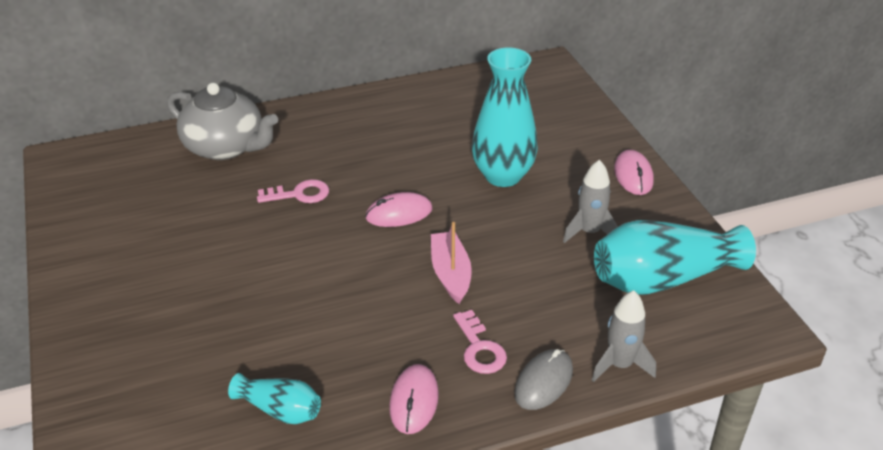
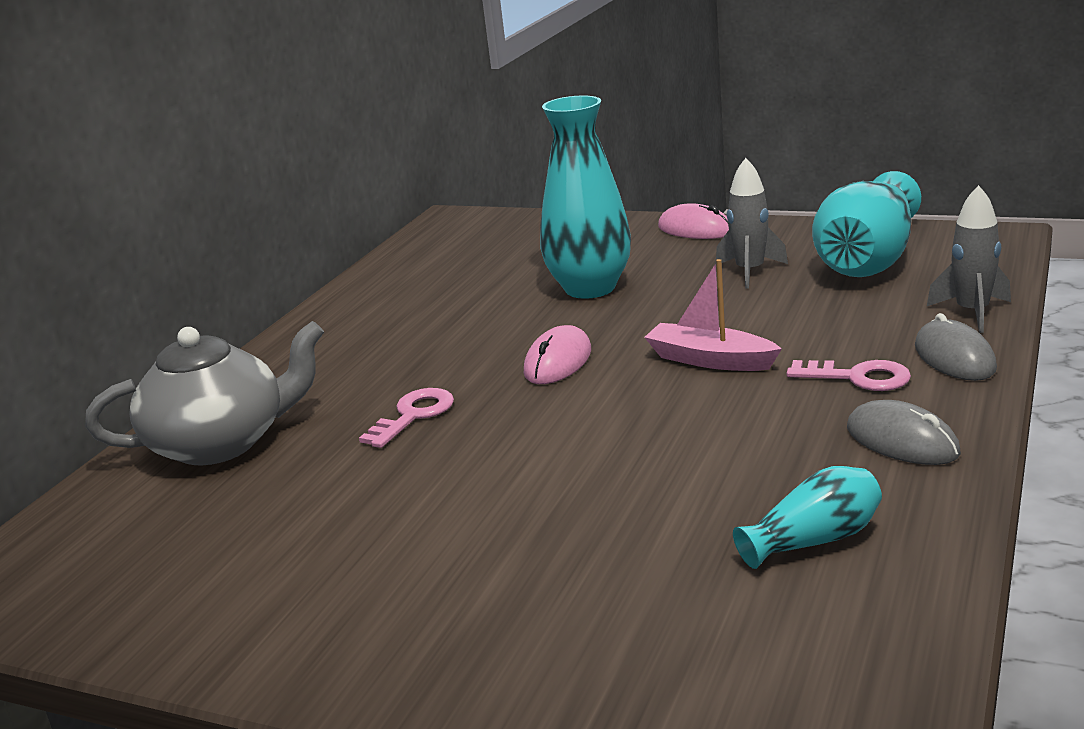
camera: 45 degrees left, 15 degrees down
pink mouse [389,364,439,434] -> grey mouse [847,400,961,465]

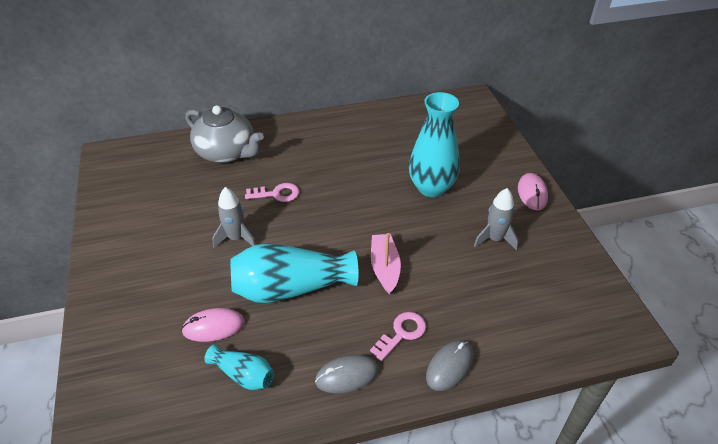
camera: 50 degrees right, 20 degrees up
pink mouse [524,325,591,384] -> pink mouse moved to [181,308,245,342]
pink key [787,360,911,391] -> pink key turned 120 degrees counterclockwise [370,312,426,361]
turquoise vase [812,171,921,277] -> turquoise vase moved to [230,244,359,303]
grey mouse [847,400,961,465] -> grey mouse turned 60 degrees clockwise [315,355,379,393]
grey rocket [927,185,1011,333] -> grey rocket moved to [212,187,256,248]

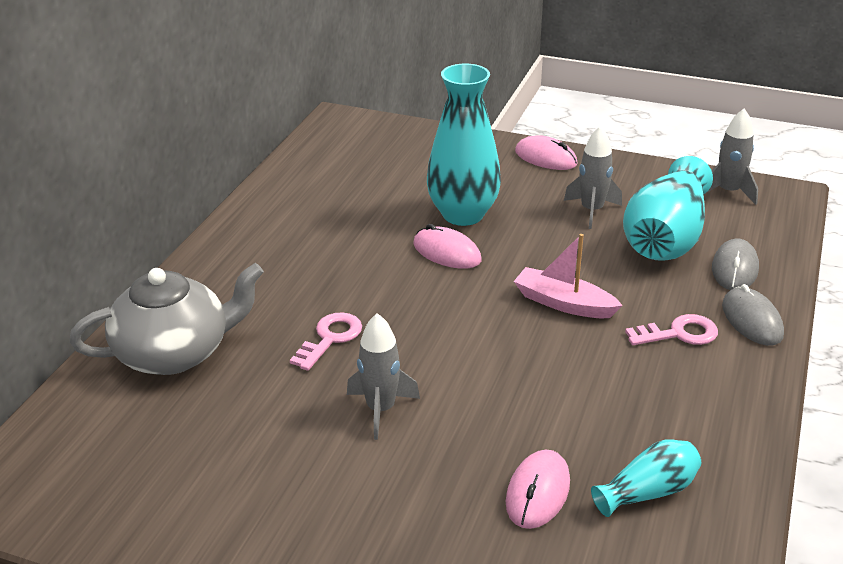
camera: 55 degrees left, 10 degrees down
turquoise vase [230,244,359,303] -> turquoise vase moved to [623,156,713,261]
grey mouse [315,355,379,393] -> grey mouse moved to [712,238,759,290]
pink key [370,312,426,361] -> pink key turned 90 degrees clockwise [625,314,718,345]
none -> pink mouse [413,224,482,269]
none -> grey rocket [706,108,758,205]

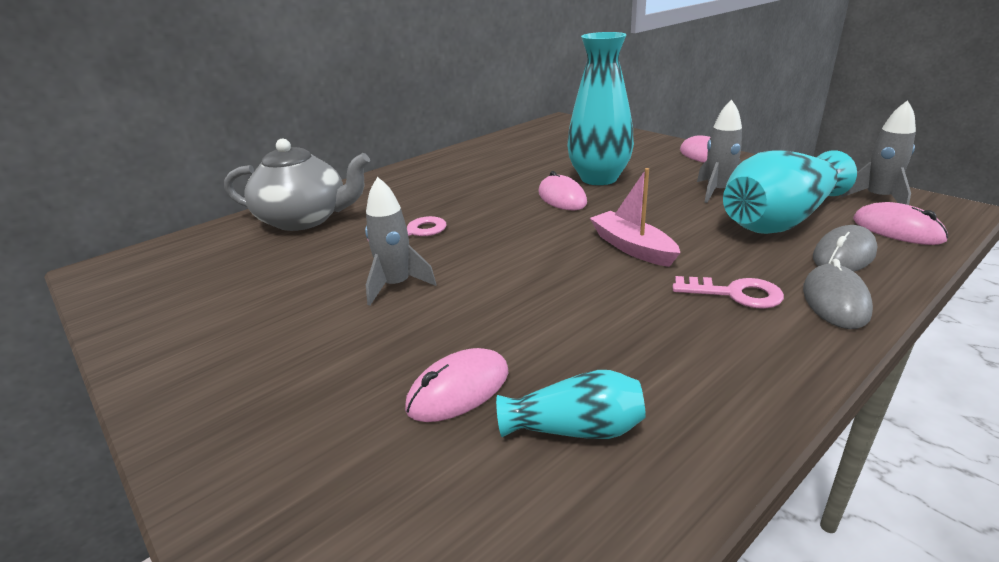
camera: 30 degrees right, 5 degrees down
none -> pink mouse [853,202,948,245]

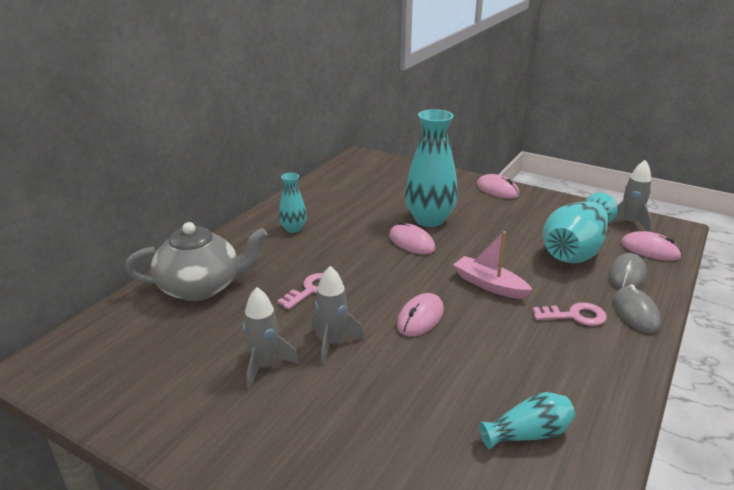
camera: 20 degrees left, 0 degrees up
pink mouse [405,348,509,422] -> pink mouse moved to [397,293,444,336]
grey rocket [697,100,742,203] -> grey rocket moved to [243,287,299,389]
none -> turquoise vase [279,173,307,233]

